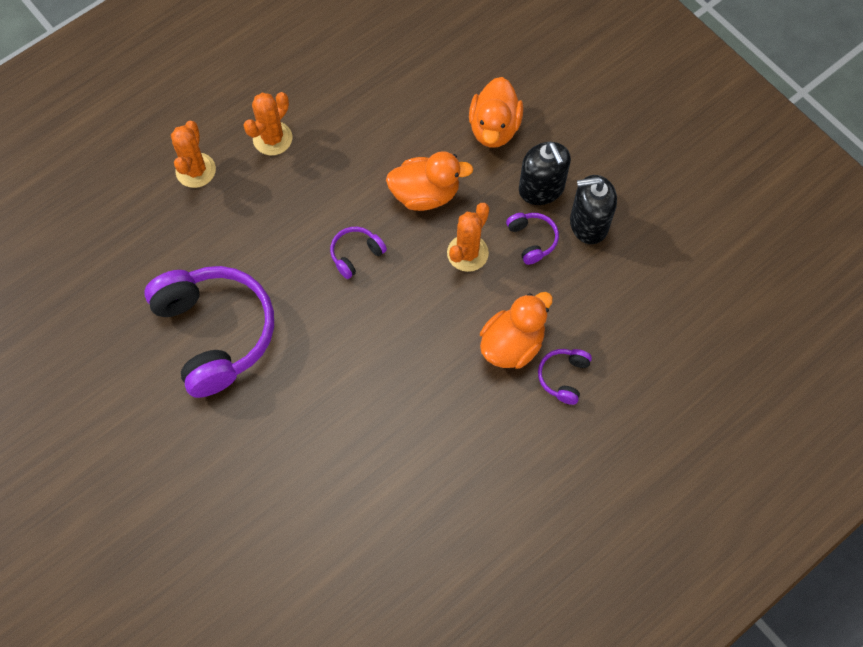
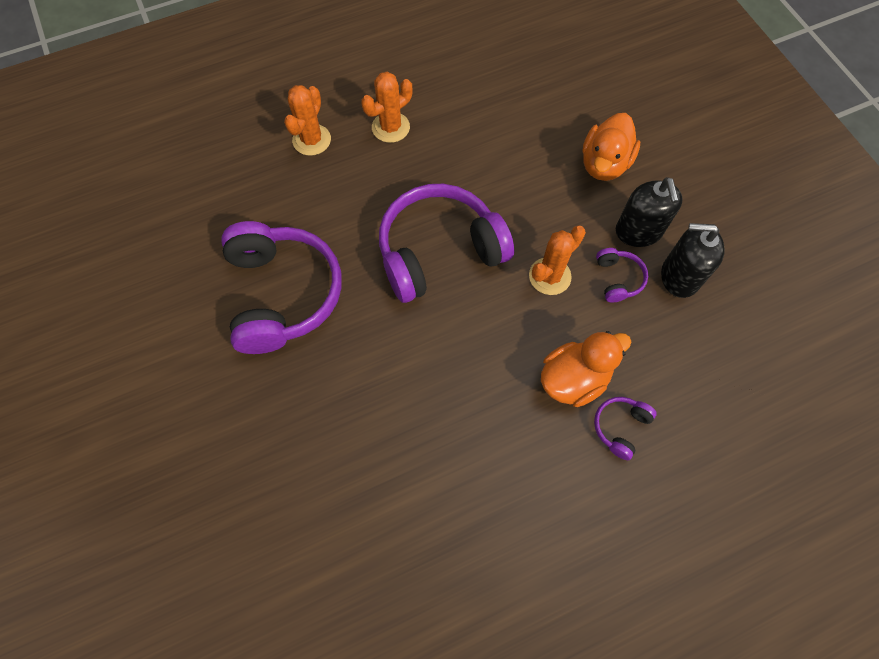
camera: 15 degrees right, 0 degrees up
purple headphones [330,227,387,279] -> purple headphones [379,184,514,303], size x2.35
orange duck [386,151,474,211] -> none

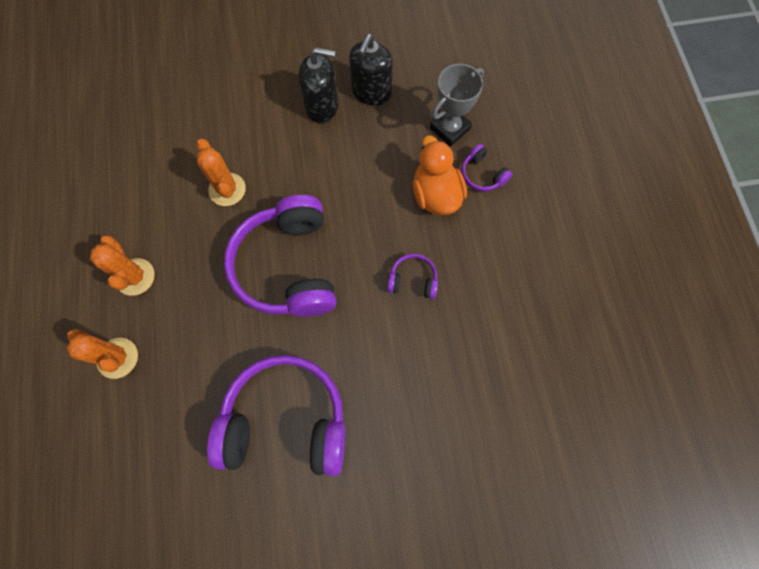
camera: 75 degrees left, 5 degrees up
orange cactus [529,226,586,295] -> orange cactus moved to [196,139,246,206]
orange duck [583,113,640,181] -> none
purple headphones [596,248,648,302] -> purple headphones moved to [387,254,438,299]
none -> grey trophy [430,64,484,146]

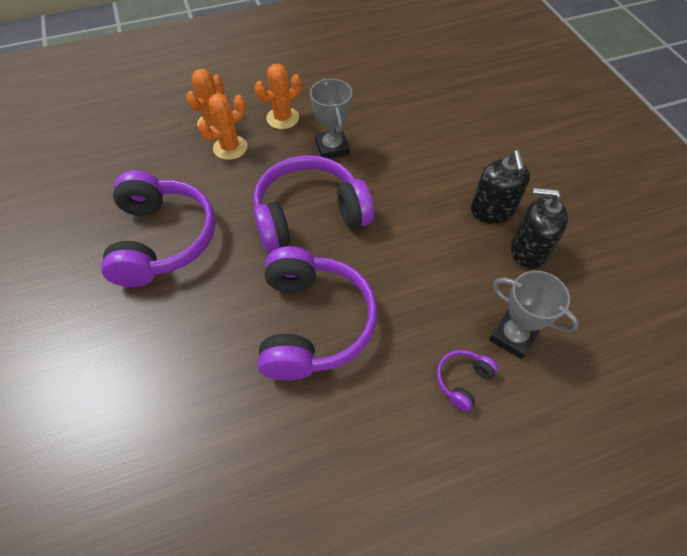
camera: 80 degrees right, 15 degrees down
orange cactus [196,139,246,206] -> orange cactus moved to [198,93,248,160]
purple headphones [387,254,438,299] -> purple headphones [258,246,378,381], size x2.35
orange duck [413,135,467,215] -> none
none -> grey trophy [310,79,352,159]

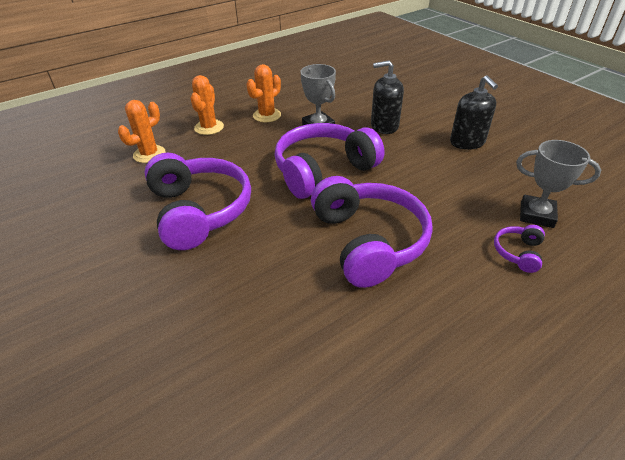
camera: 15 degrees left, 15 degrees down
orange cactus [198,93,248,160] -> orange cactus moved to [118,100,165,163]
black soap dispenser [511,188,568,269] -> black soap dispenser moved to [371,60,404,134]

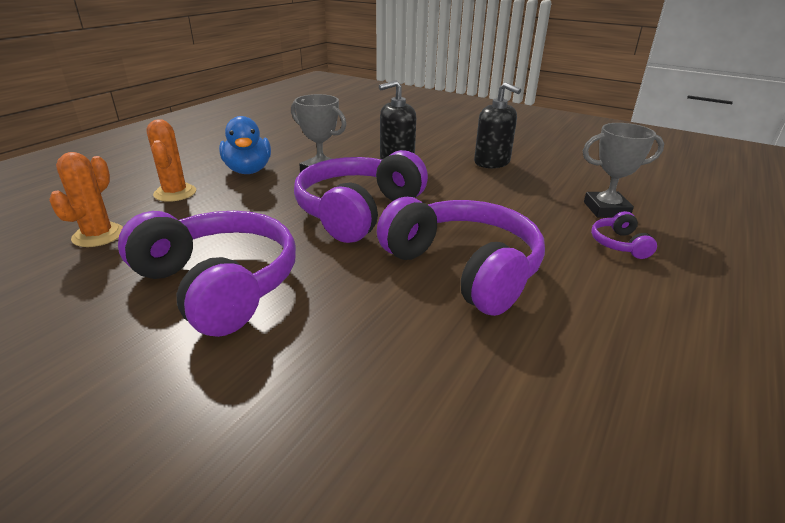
camera: 25 degrees left, 10 degrees down
orange cactus [246,64,281,122] -> blue duck [219,116,271,174]

